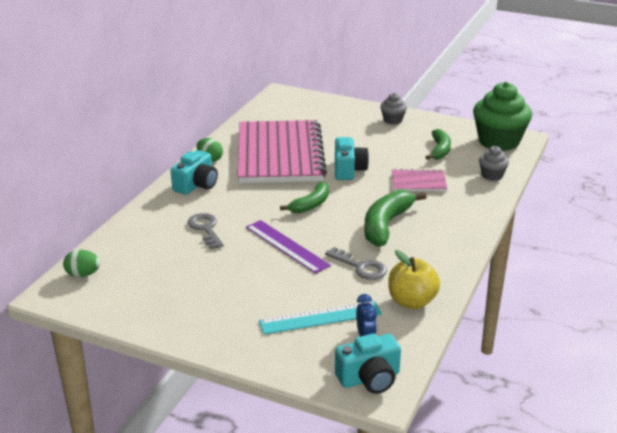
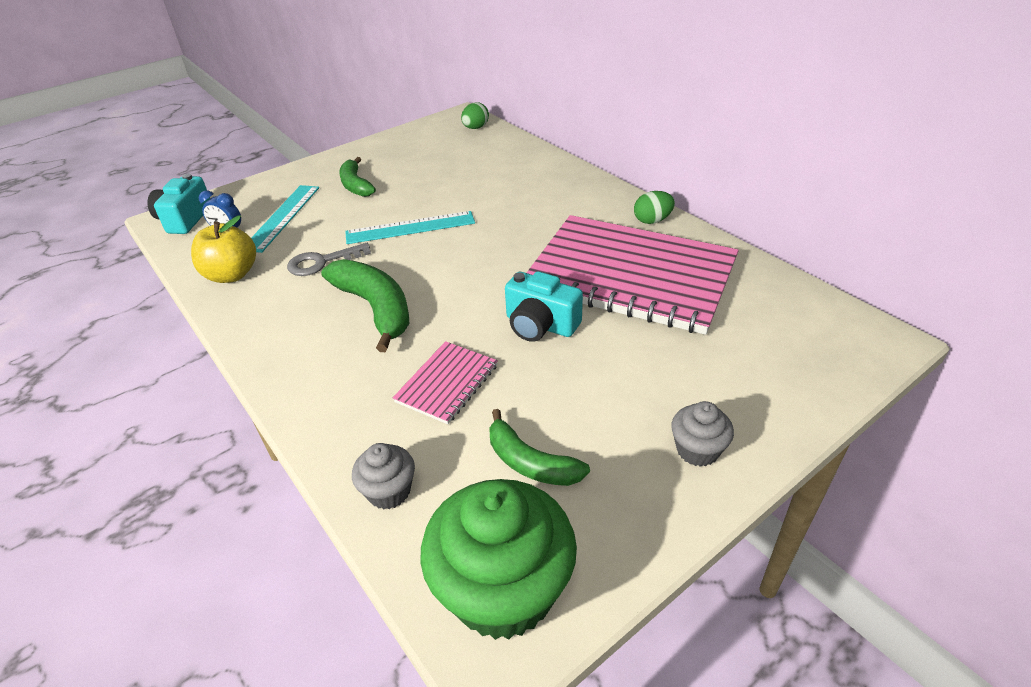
camera: 120 degrees right, 10 degrees up
turquoise camera [171,150,218,195] -> none
grey key [188,213,224,249] -> none
purple ruler [246,220,331,274] -> turquoise ruler [345,211,475,244]
green banana [280,181,329,213] -> green banana moved to [339,157,376,197]

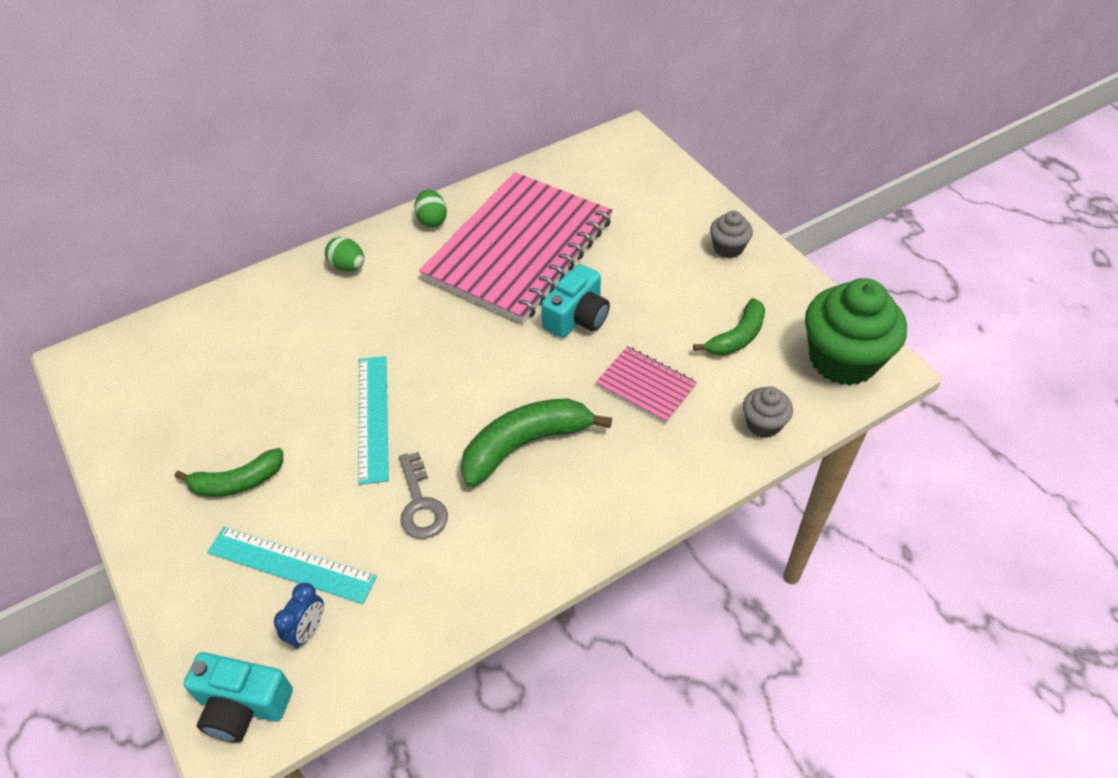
camera: 85 degrees left, 10 degrees up
yellow apple [191,216,256,283] -> none
green egg [461,102,489,129] -> green egg moved to [325,237,364,272]

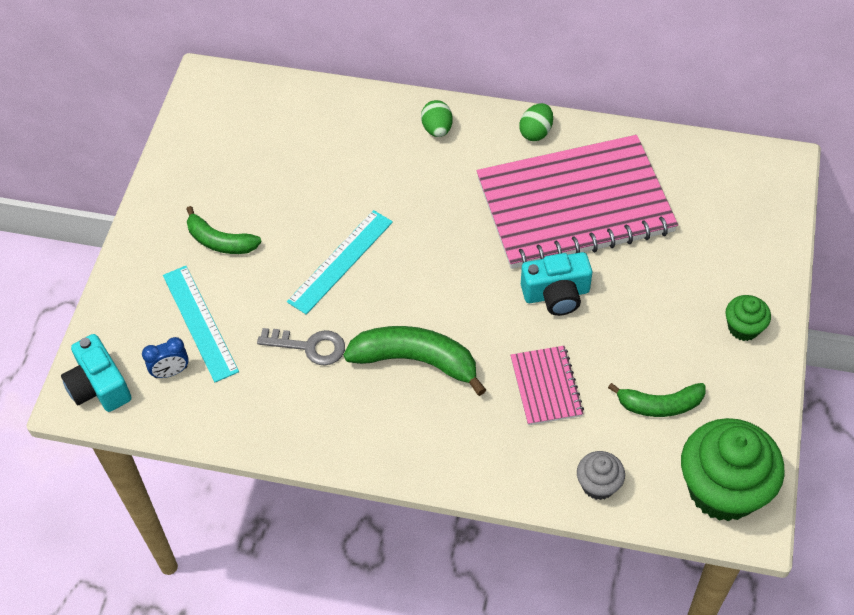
camera: 45 degrees right, 5 degrees up
grey key [399,452,448,539] -> grey key turned 105 degrees counterclockwise [257,328,345,366]
grey cupcake [710,211,753,258] -> green cupcake [725,295,771,341]

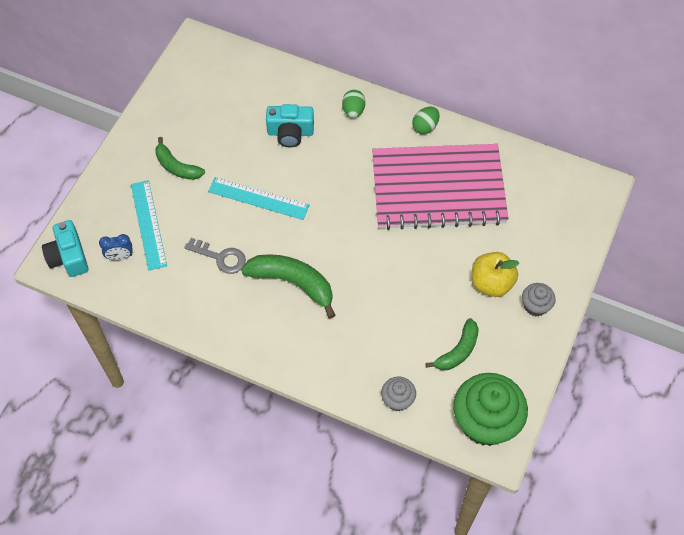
camera: 10 degrees right, 5 degrees up
turquoise ruler [287,210,393,315] -> turquoise ruler turned 60 degrees clockwise [208,177,309,220]
pink notebook [511,346,584,425] -> none
turquoise camera [521,252,592,316] -> turquoise camera moved to [266,104,314,147]
green banana [608,383,705,417] -> green banana turned 60 degrees counterclockwise [425,318,479,370]
green cupcake [725,295,771,341] -> grey cupcake [522,283,556,317]
none -> yellow apple [472,252,519,297]

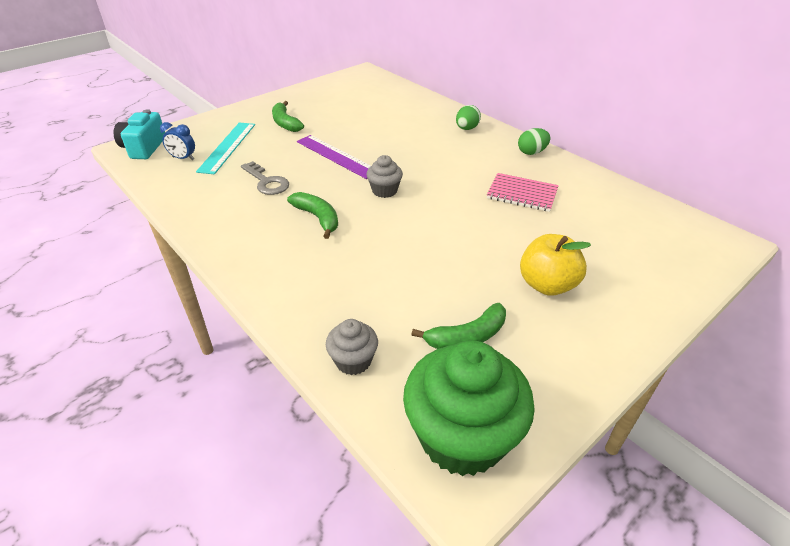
camera: 25 degrees right, 20 degrees down
turquoise ruler [208,177,309,220] -> purple ruler [297,135,371,179]
green banana [241,254,335,318] -> green banana [287,192,338,239], size x0.65
turquoise camera [266,104,314,147] -> none
pink notebook [372,144,509,230] -> pink notebook [487,173,559,212], size x0.43
grey cupcake [522,283,556,317] -> grey cupcake moved to [367,155,403,198]

